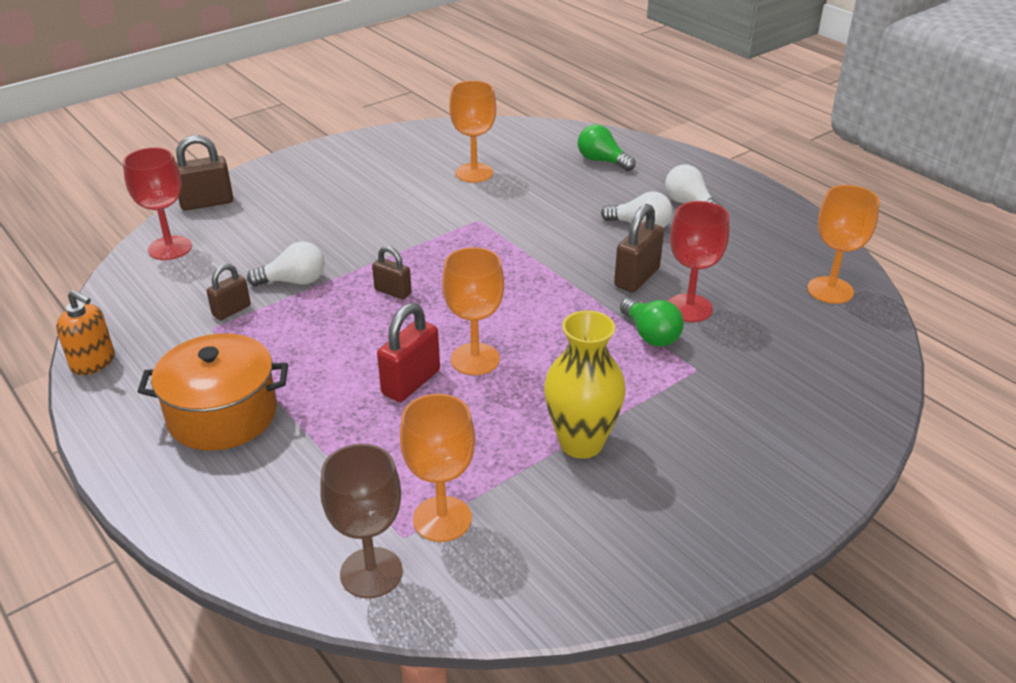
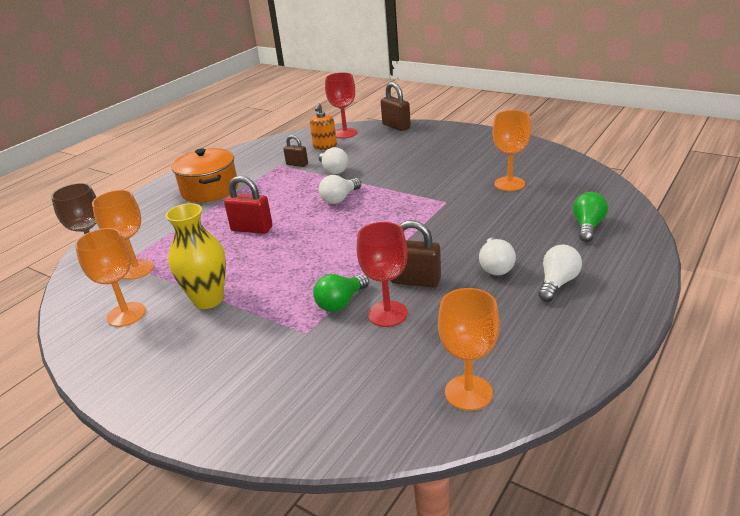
camera: 75 degrees right, 5 degrees down
orange soap dispenser [56,290,115,375] -> orange soap dispenser moved to [310,103,337,150]
brown padlock [372,246,412,299] -> white light bulb [319,175,361,204]
orange goblet [442,247,504,375] -> orange goblet moved to [75,228,146,327]

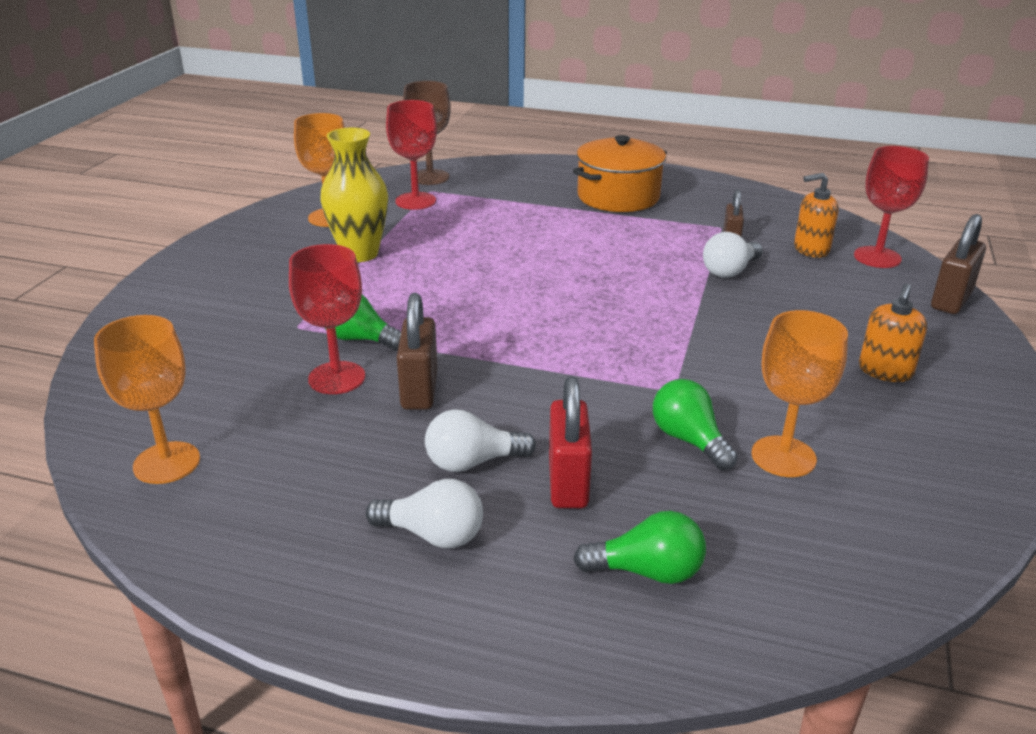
camera: 70 degrees right, 0 degrees up
orange goblet [92,190,154,280] -> red goblet [386,100,437,210]
red padlock [224,176,273,234] -> red padlock moved to [549,376,592,508]
white light bulb [319,175,361,204] -> none
none -> green light bulb [653,379,738,470]
none -> orange soap dispenser [859,284,927,382]

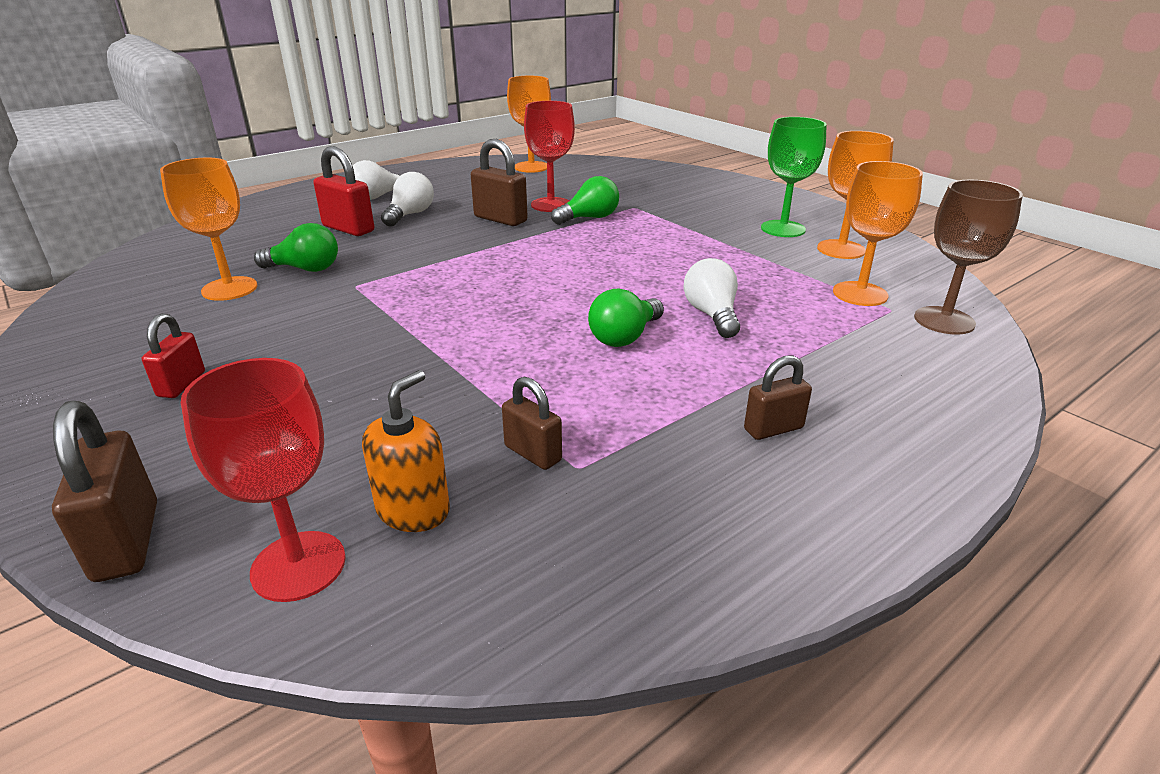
camera: 125 degrees right, 0 degrees up
yellow vase [320,128,388,262] -> none
red goblet [386,100,437,210] -> orange goblet [833,161,923,306]
orange pot [573,135,667,212] -> brown padlock [744,355,812,440]
green light bulb [573,511,706,584] -> green light bulb moved to [588,288,664,347]
white light bulb [703,232,763,278] -> white light bulb moved to [684,258,740,338]
orange soap dispenser [859,284,927,382] -> red padlock [142,313,205,398]
none -> green goblet [761,117,827,237]

